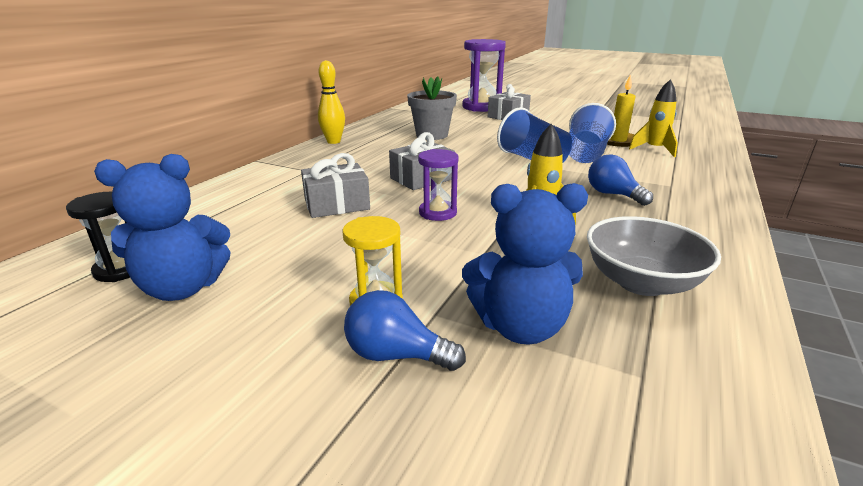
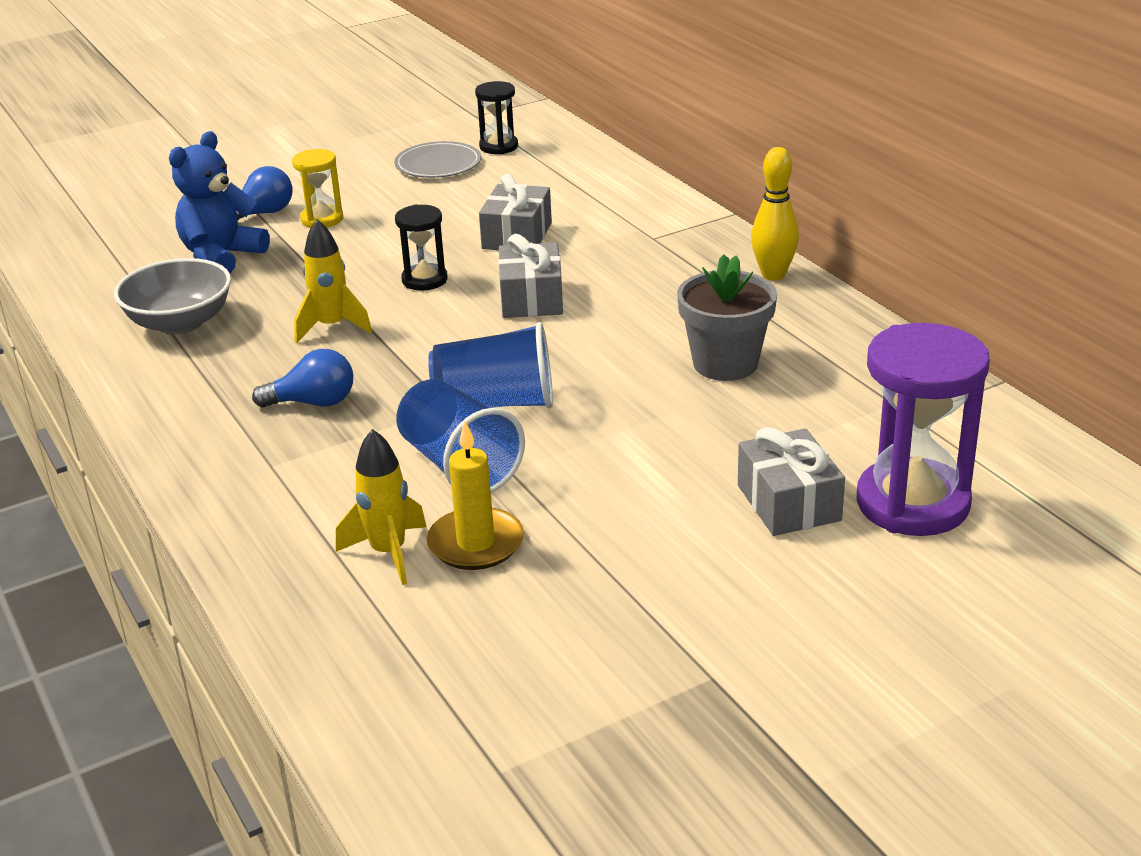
camera: 125 degrees right, 5 degrees up
blue teddy bear [94,154,231,301] -> grey plate [394,141,481,178]
purple hourglass [418,149,459,221] -> black hourglass [395,204,448,291]

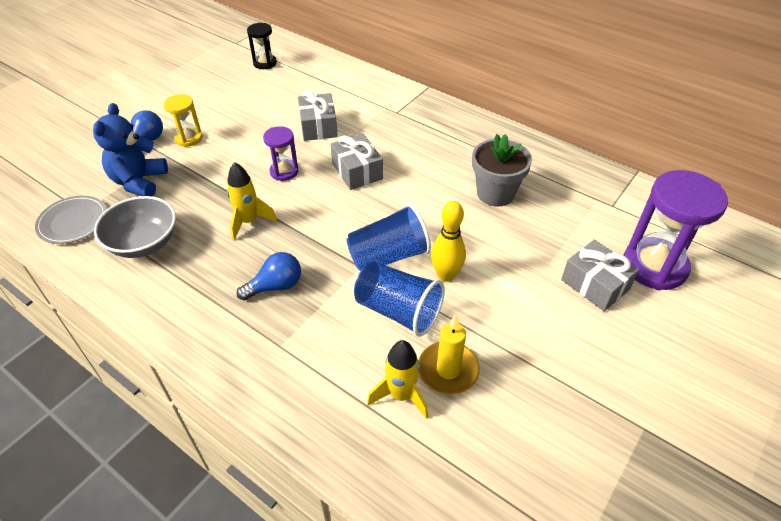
camera: 25 degrees left, 15 degrees up
grey plate [394,141,481,178] -> grey plate moved to [35,195,107,244]
black hourglass [395,204,448,291] -> purple hourglass [263,126,299,181]
yellow bowling pin [751,147,799,281] -> yellow bowling pin moved to [431,201,466,282]

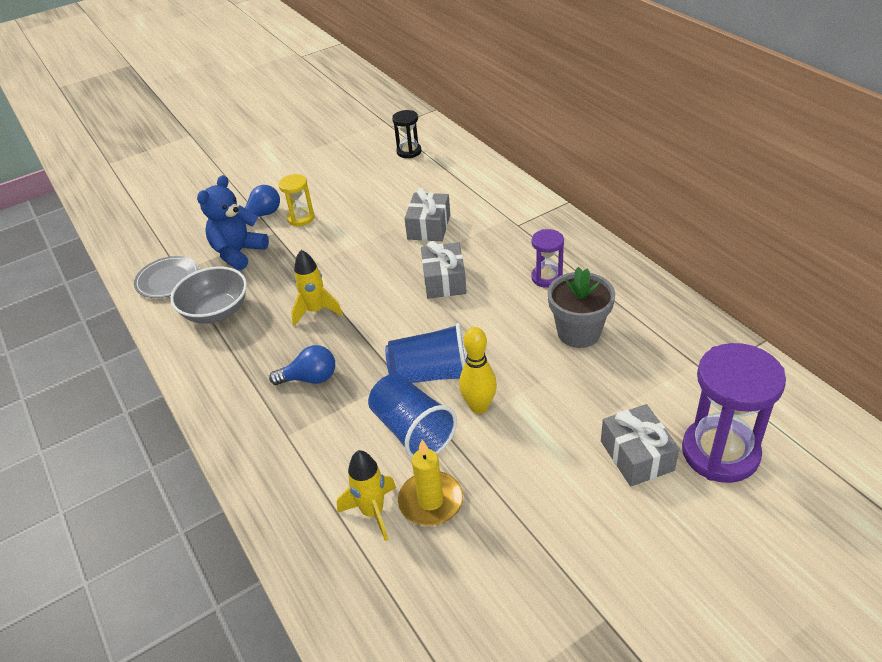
camera: 25 degrees right, 5 degrees down
purple hourglass [263,126,299,181] -> purple hourglass moved to [531,229,564,288]

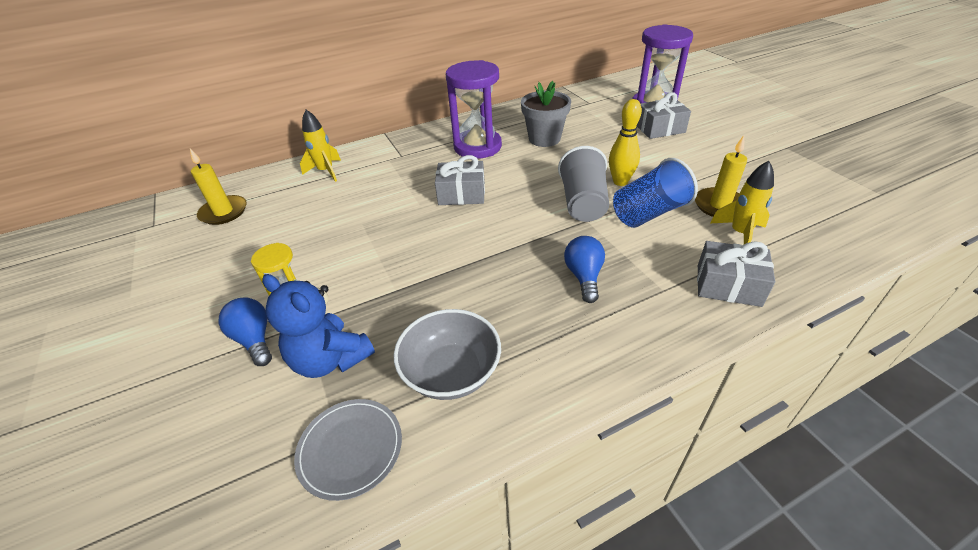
camera: 85 degrees left, 0 degrees up
yellow rocket [291,250,343,326] -> yellow rocket moved to [300,110,341,182]
blue cup [385,323,467,383] -> grey cup [558,146,609,222]
black hourglass [392,110,422,158] -> yellow candle [190,149,247,225]
grey gift [404,188,450,241] -> grey gift moved to [697,241,775,307]
purple hourglass [531,229,564,288] -> purple hourglass [446,60,502,159], size x1.90

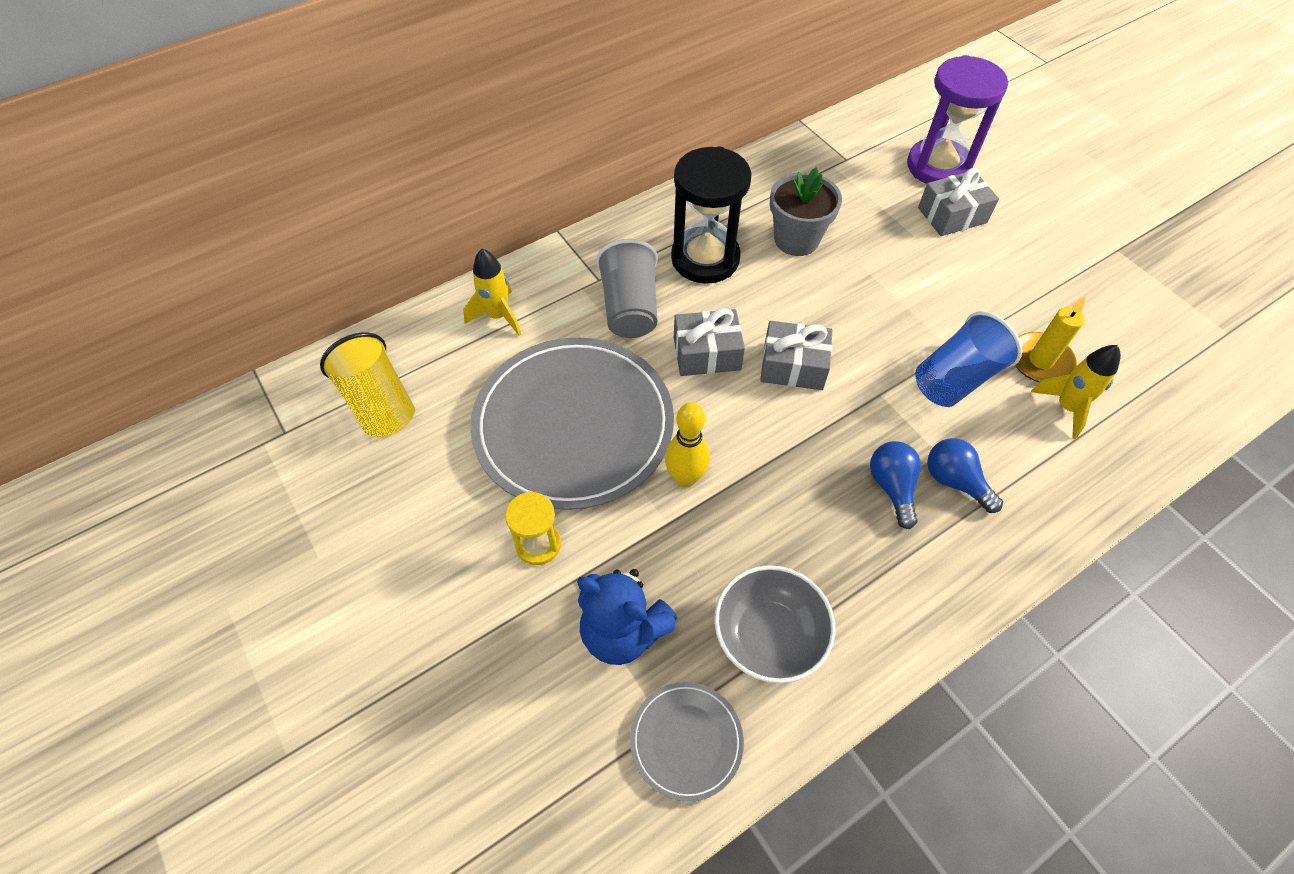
camera: 10 degrees left, 15 degrees up
yellow candle [190,149,247,225] -> yellow cup [320,332,415,437]
blue light bulb [219,297,272,366] -> blue light bulb moved to [927,438,1003,513]
purple hourglass [446,60,502,159] -> black hourglass [671,146,752,284]
grey cup [558,146,609,222] -> grey cup moved to [596,239,658,338]
yellow bowling pin [609,99,642,186] -> yellow bowling pin moved to [665,402,710,487]
grey gift [697,241,775,307] -> grey gift moved to [760,321,832,390]
none -> grey plate [470,337,674,510]

